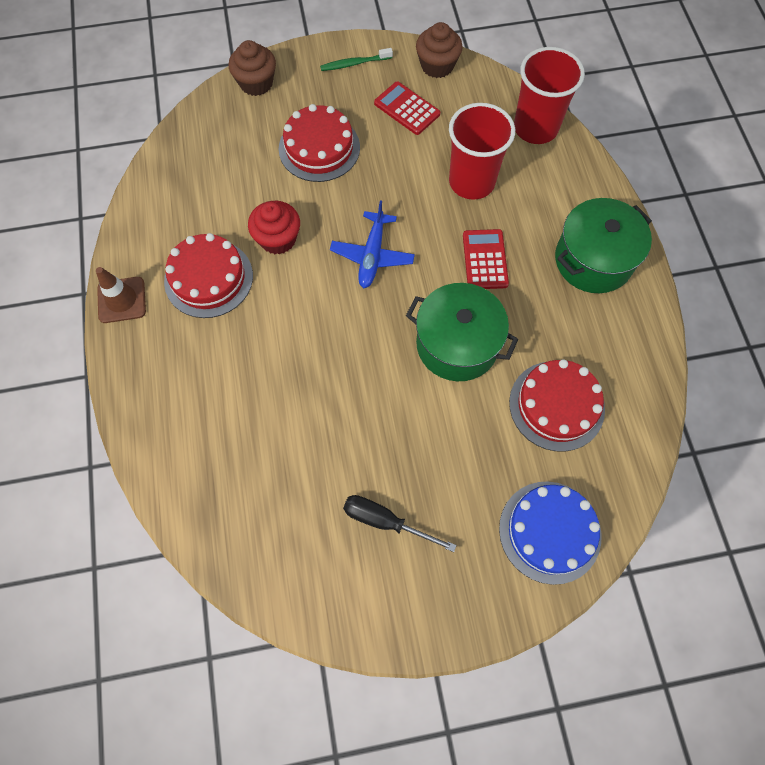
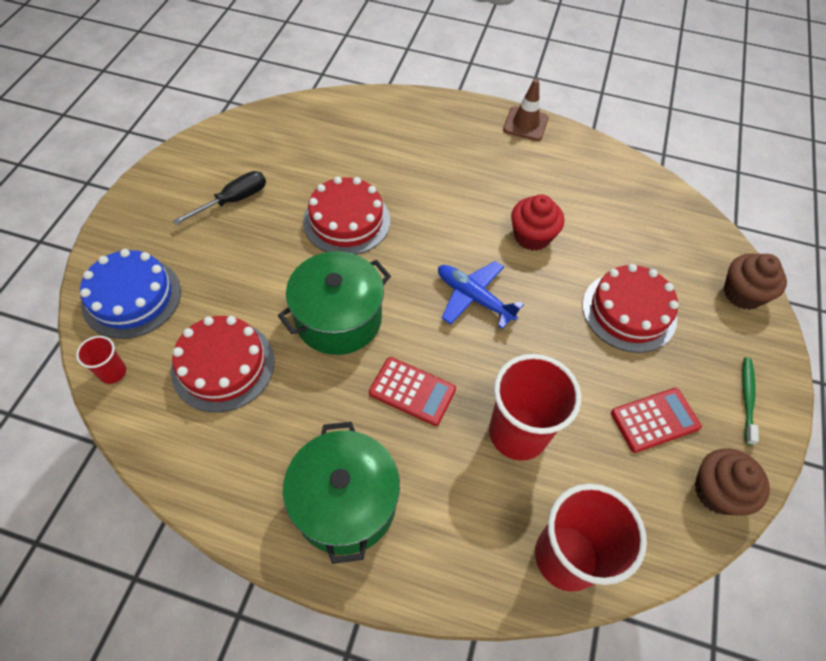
camera: 115 degrees right, 10 degrees down
red cake [164,233,253,318] -> red cake moved to [303,176,390,255]
none -> red cup [76,336,126,384]

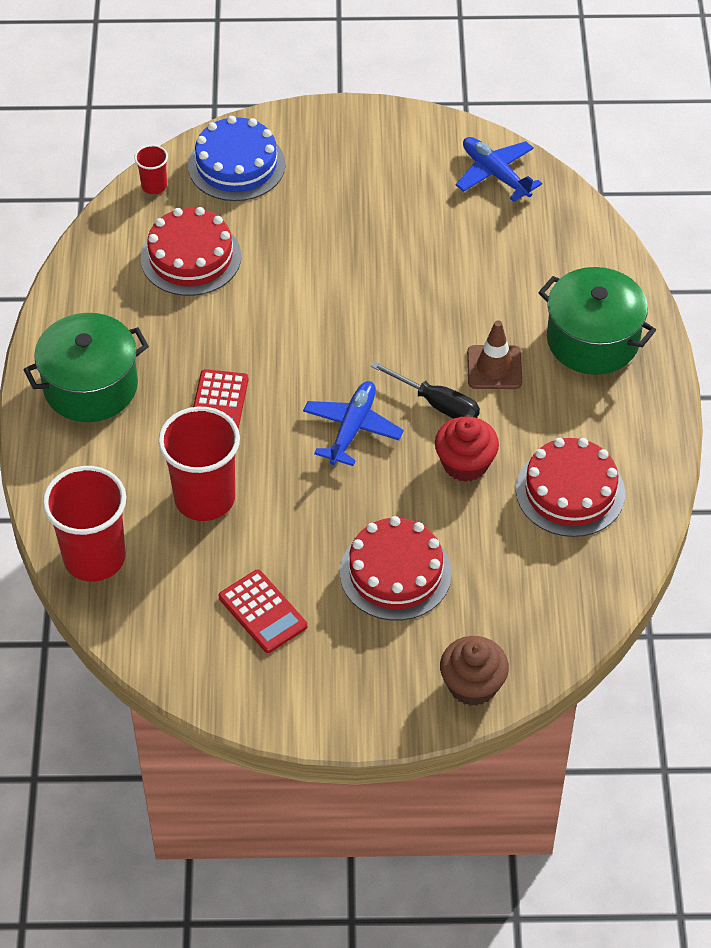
camera: 75 degrees right, 5 degrees down
black screwdriver [173,171,266,225] -> black screwdriver moved to [371,361,480,419]
green pot [278,251,391,355] -> green pot moved to [538,267,656,375]
red cake [303,176,390,255] -> red cake moved to [516,438,625,537]
brown traffic cone [503,79,549,141] -> brown traffic cone moved to [467,320,522,389]
brown cupcake [695,448,770,516] -> none
green toothbrush [743,358,759,445] -> none
none -> blue plane [456,137,542,202]

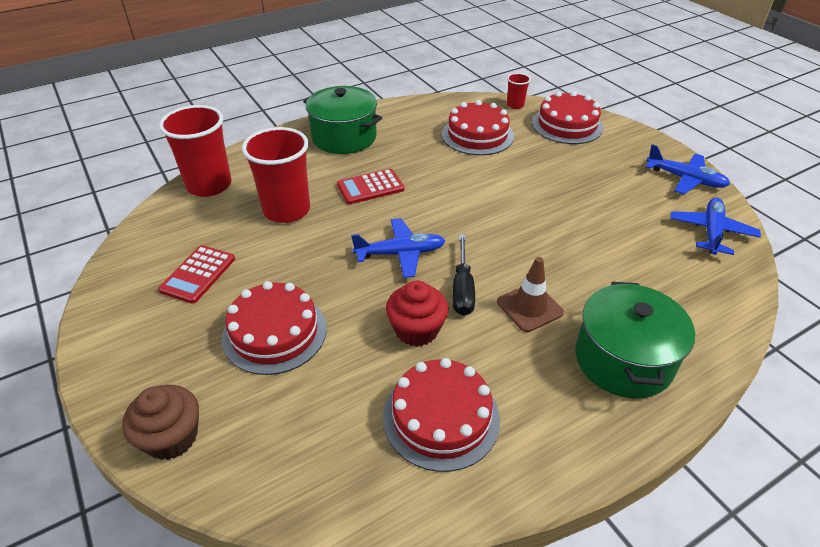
camera: 60 degrees right, 10 degrees down
blue cake [188,116,285,201] -> red cake [532,91,603,144]
none -> blue plane [646,144,730,194]

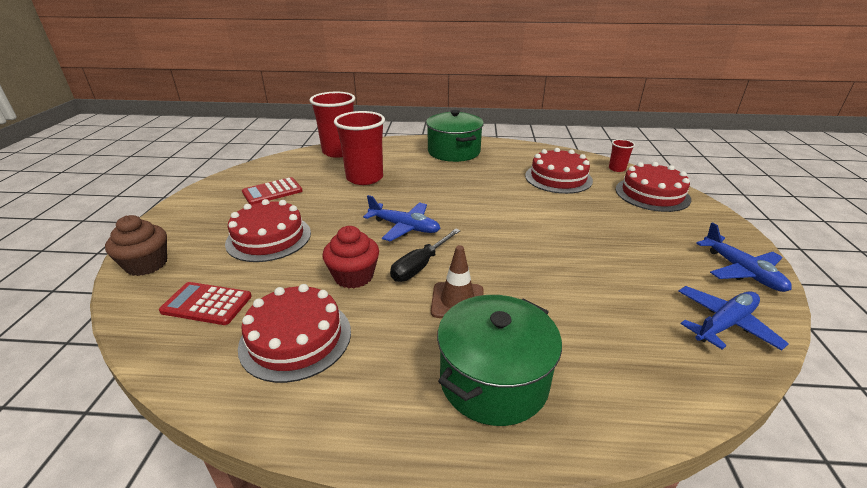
camera: 35 degrees right, 10 degrees down
red calculator [337,169,404,204] -> red calculator moved to [159,282,252,325]

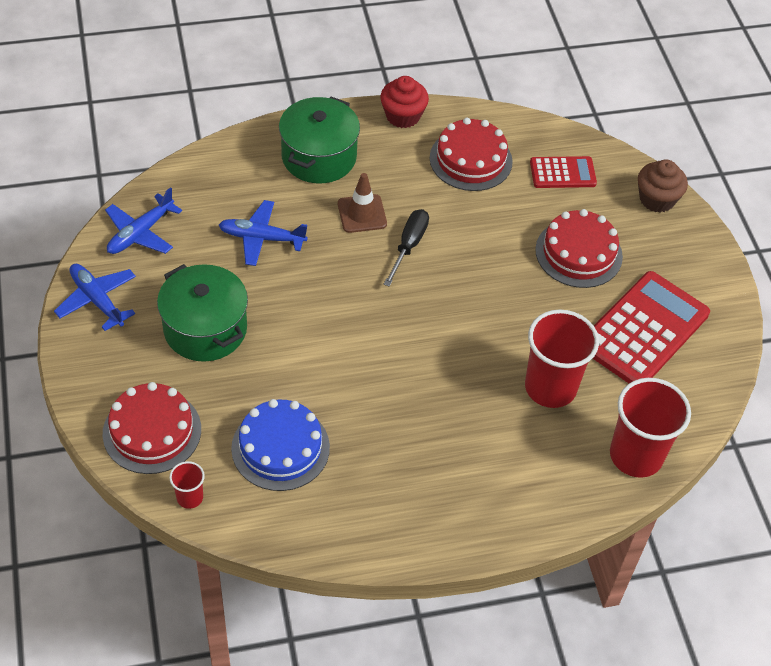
camera: 160 degrees right, 20 degrees up
red calculator [242,177,302,205] -> red calculator [592,271,710,383], size x1.86
red cupcake [323,226,379,288] -> red cupcake moved to [380,76,429,128]
blue plane [363,195,441,242] -> blue plane moved to [219,200,308,266]
green pot [426,110,484,162] -> green pot moved to [157,264,248,362]
red cake [525,148,593,194] -> blue cake [231,399,330,491]

